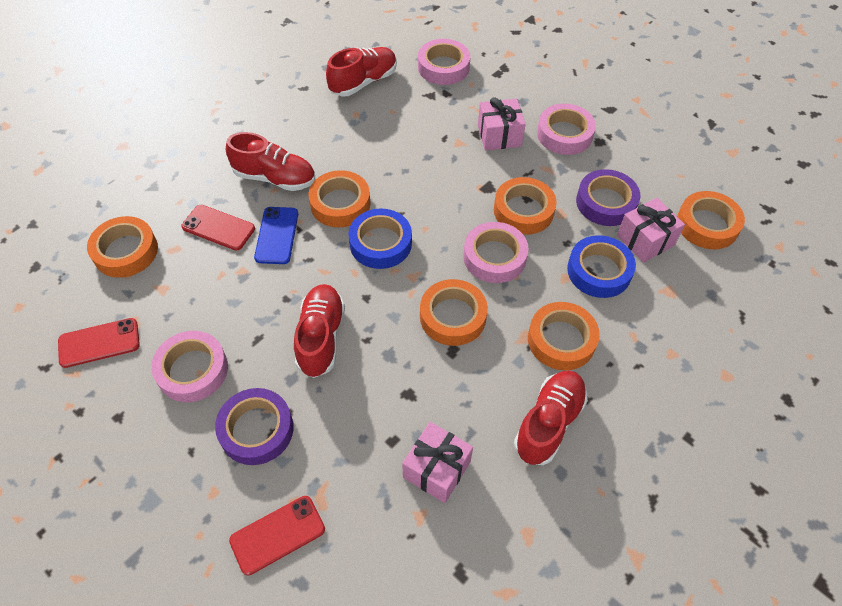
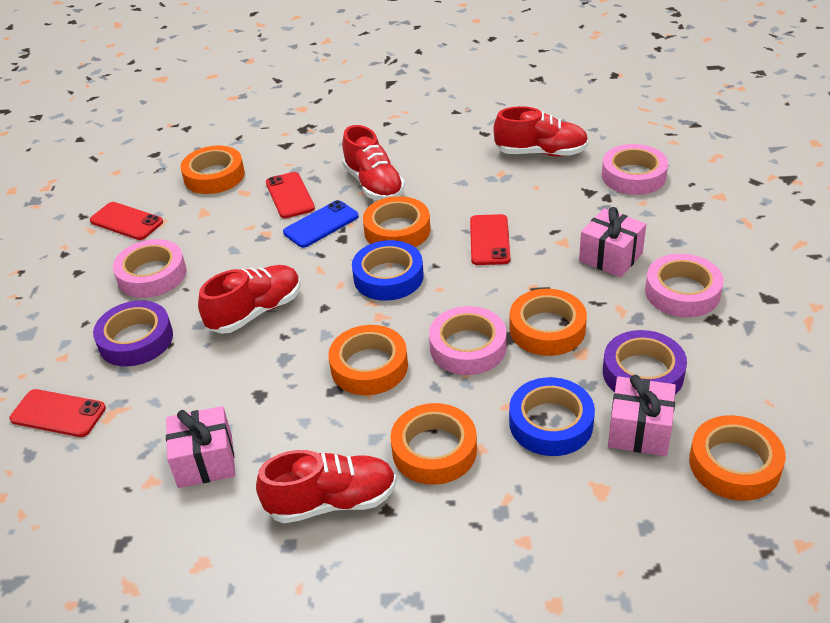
camera: 50 degrees right, 15 degrees down
none -> red phone [470,214,510,265]

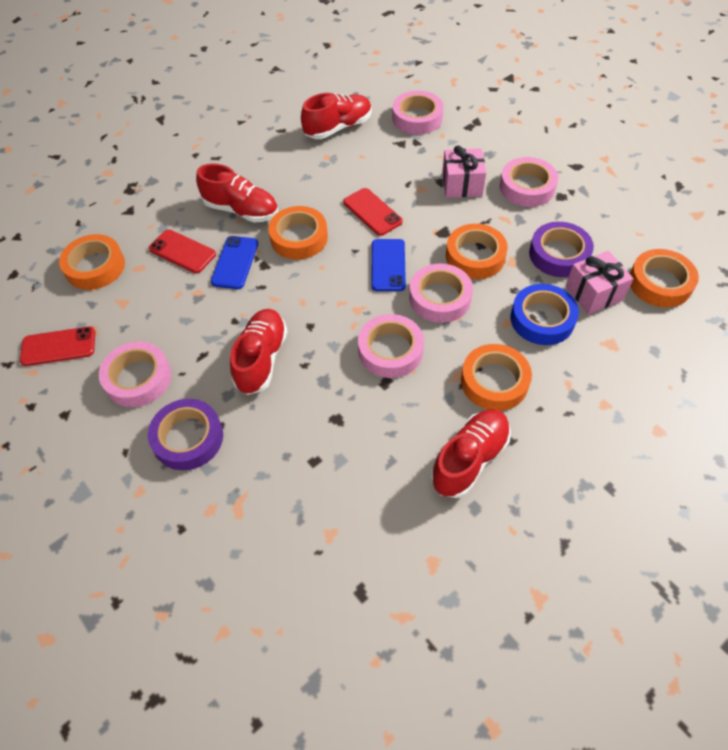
camera: 40 degrees left, 15 degrees up
red phone [9,389,106,437] -> none
pink gift [166,406,235,488] -> none
orange tape [328,325,408,395] -> pink tape [358,314,424,378]
blue tape [352,240,424,301] -> none
none -> blue phone [371,239,406,291]

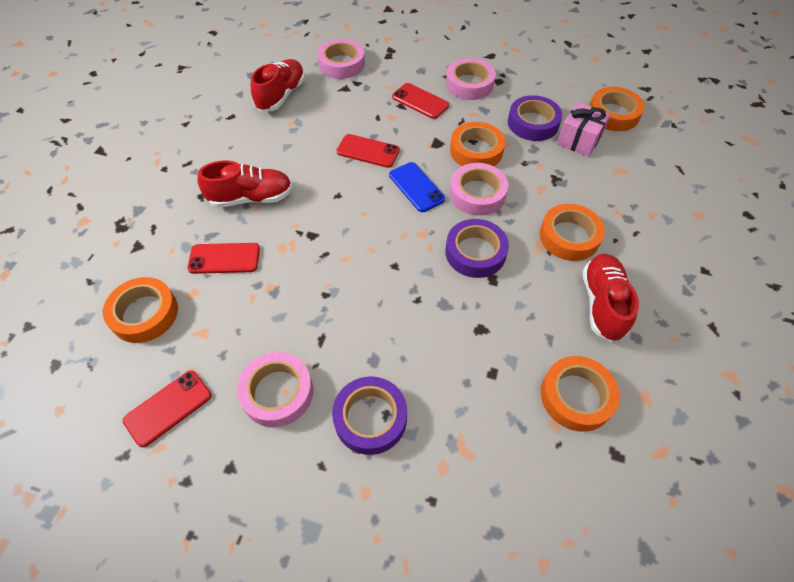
camera: 35 degrees left, 0 degrees up
blue phone [211,236,258,289] -> none
red shoe [230,309,288,395] -> none
orange tape [268,206,328,260] -> orange tape moved to [541,356,620,432]
pink tape [358,314,424,378] -> purple tape [446,219,509,278]
pink gift [442,146,486,198] -> red phone [392,83,449,119]
blue tape [511,284,579,345] -> none

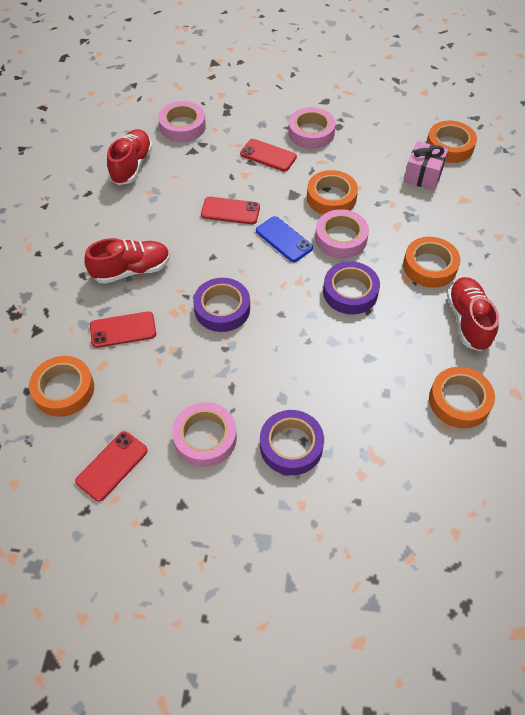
camera: 10 degrees left, 0 degrees up
purple tape [508,95,562,141] -> purple tape moved to [193,278,250,332]

